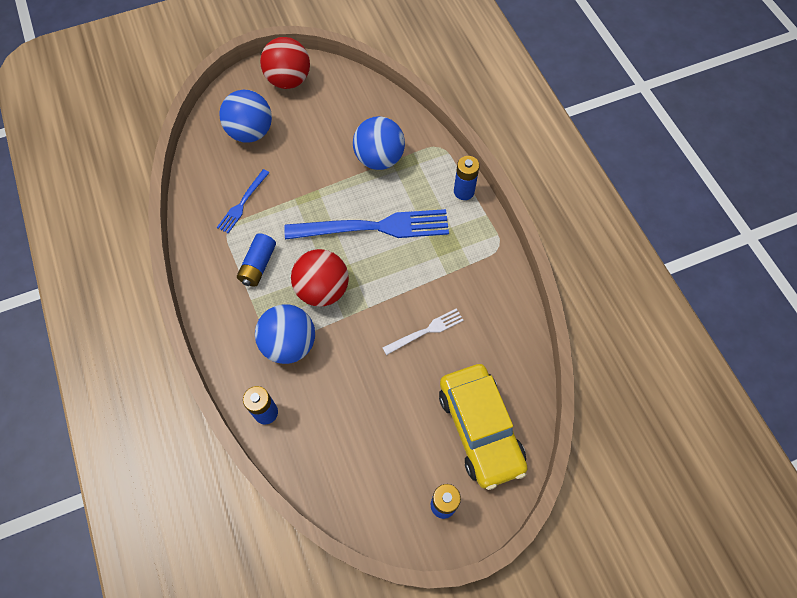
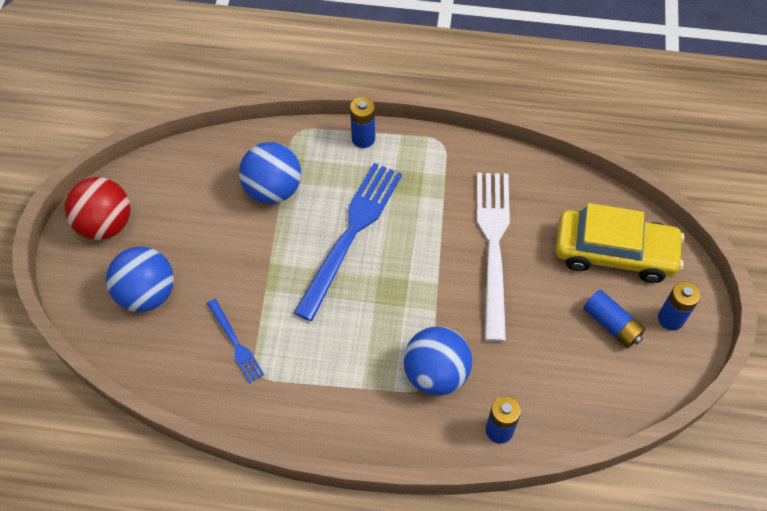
camera: 60 degrees left, 5 degrees down
blue battery [237,234,276,286] -> blue battery moved to [583,290,645,348]
red ball [291,249,349,307] -> none
white fork [382,308,464,355] -> white fork [477,173,510,342], size x2.02

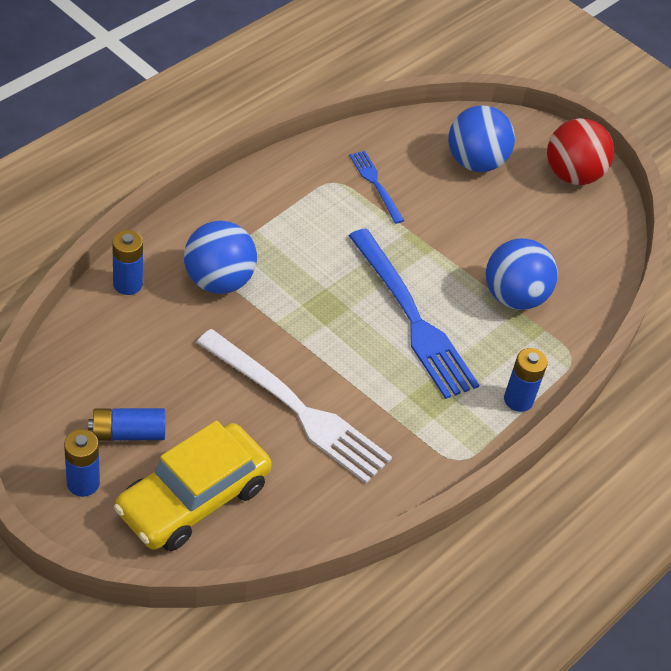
camera: 120 degrees right, 10 degrees down
blue fork [207,299,264,384] -> blue fork turned 60 degrees clockwise [349,151,404,224]

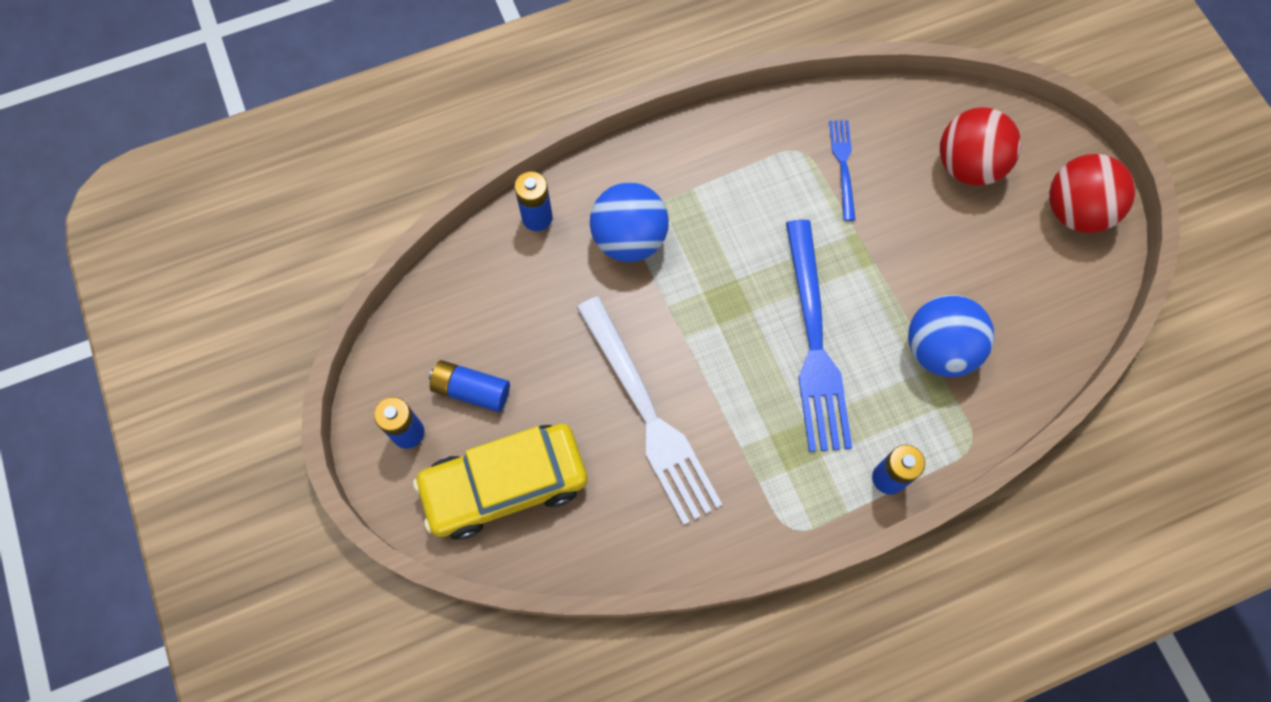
camera: 30 degrees right, 20 degrees up
blue ball [448,105,515,172] -> red ball [940,107,1021,186]

